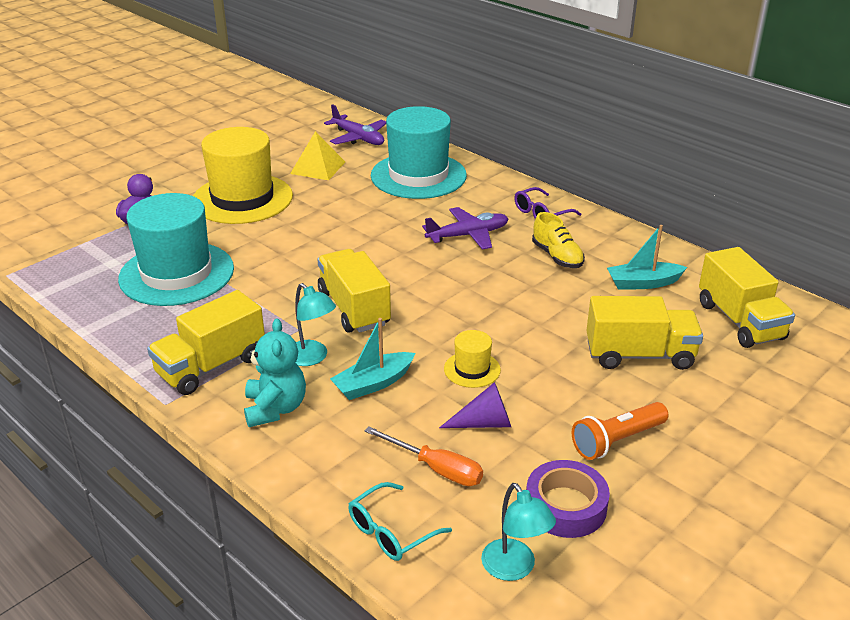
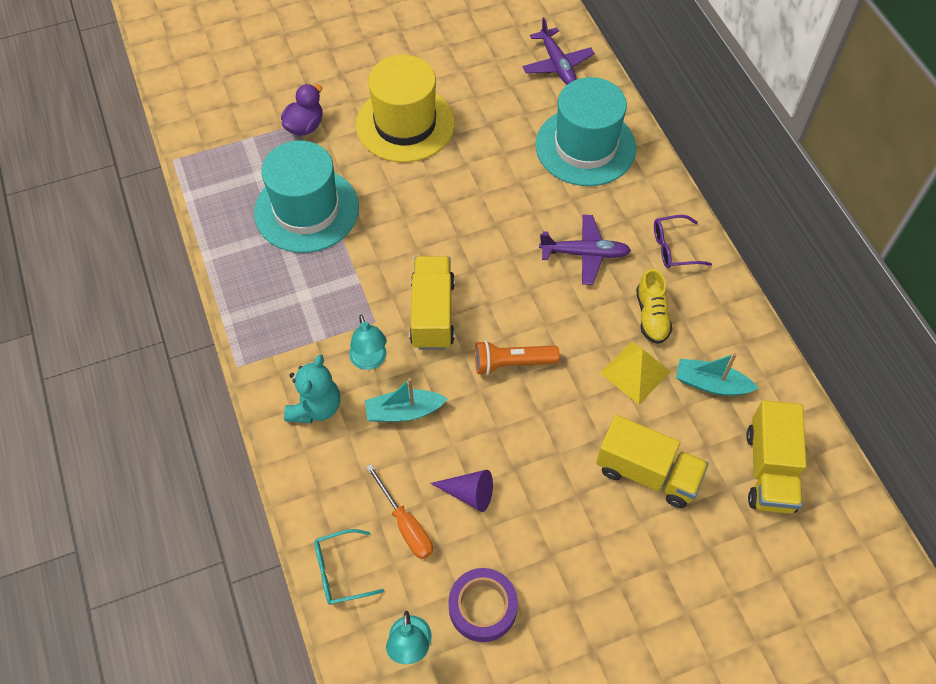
camera: 25 degrees right, 25 degrees up
yellow truck [147,290,265,395] -> none
yellow pyramid [290,131,345,180] -> yellow pyramid moved to [600,342,671,404]
yellow hat [444,330,501,388] -> none
orange flashlight [572,402,669,460] -> orange flashlight moved to [475,340,560,375]

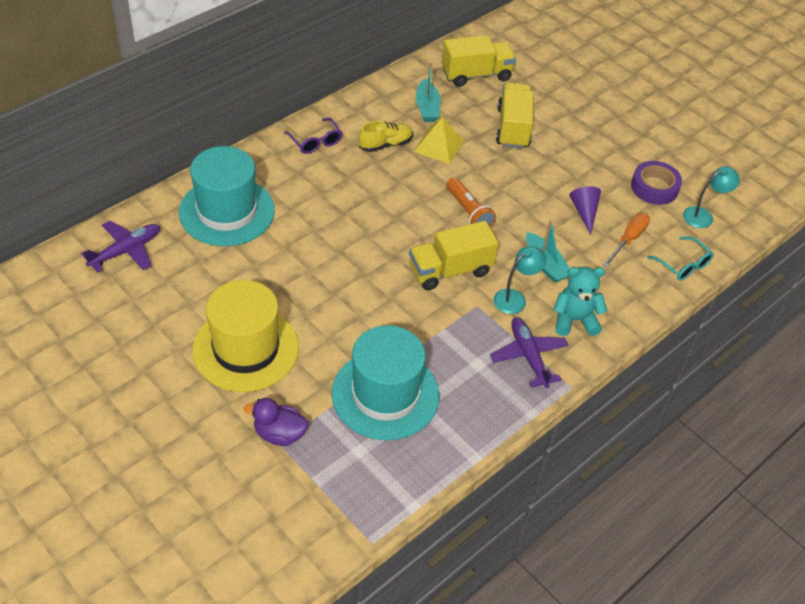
camera: 115 degrees left, 10 degrees down
purple plane [539,215,631,285] -> purple plane moved to [490,317,569,388]

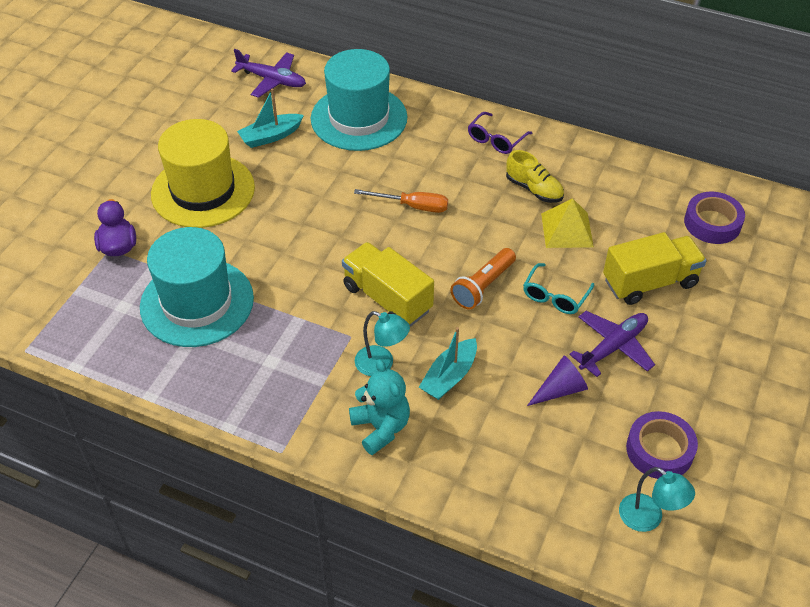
camera: 70 degrees right, 0 degrees up
turquoise boat [416,63,441,122] -> turquoise boat moved to [237,89,304,148]
yellow truck [442,35,516,87] -> purple tape [684,192,745,244]
purple plane [490,317,569,388] -> purple plane moved to [569,311,655,377]
orange screwdriver [603,213,650,267] -> orange screwdriver moved to [354,189,448,213]
turquoise glasses [647,237,714,281] -> turquoise glasses moved to [523,263,594,314]

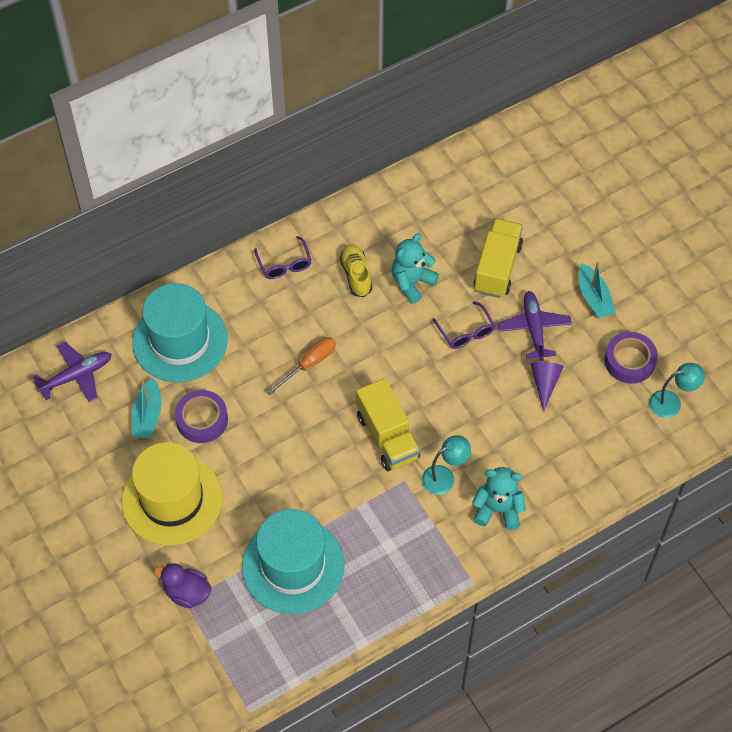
camera: 55 degrees left, 10 degrees up
yellow truck [342,242,434,327] -> yellow truck turned 105 degrees counterclockwise [356,378,420,471]
turquoise boat [419,327,477,400] -> turquoise boat moved to [579,262,616,318]
orange flashlight [451,248,516,310] -> none
yellow shoe [506,150,564,203] -> yellow shoe turned 90 degrees counterclockwise [340,245,372,297]
turquoise glasses [523,263,594,314] -> purple glasses [432,301,495,349]
yellow pyramid [541,198,594,248] -> turquoise teddy bear [392,233,439,304]
purple tape [684,192,745,244] -> purple tape moved to [175,390,228,443]

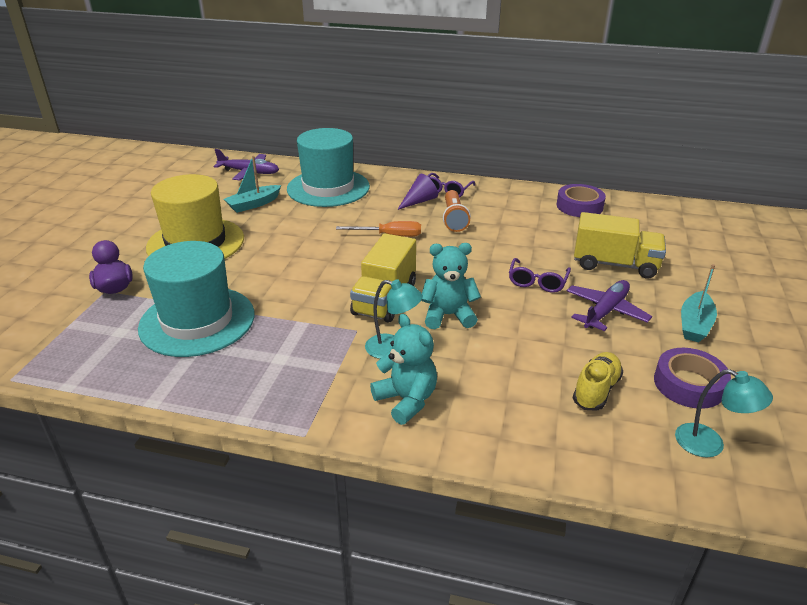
camera: 45 degrees right, 25 degrees down
purple tape [175,390,228,443] -> purple tape moved to [557,184,606,217]
yellow shoe [340,245,372,297] -> yellow shoe moved to [573,352,623,411]
turquoise teddy bear [392,233,439,304] -> turquoise teddy bear moved to [421,243,481,329]
yellow truck [473,218,523,298] -> yellow truck turned 45 degrees clockwise [574,212,666,279]
purple cone [531,362,564,412] -> purple cone moved to [397,174,438,210]
none -> orange flashlight [443,190,471,232]

